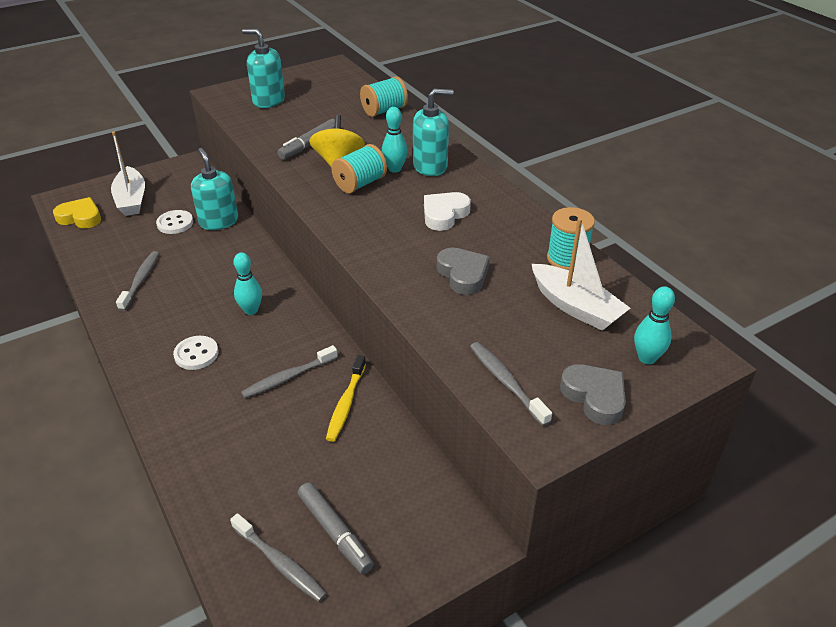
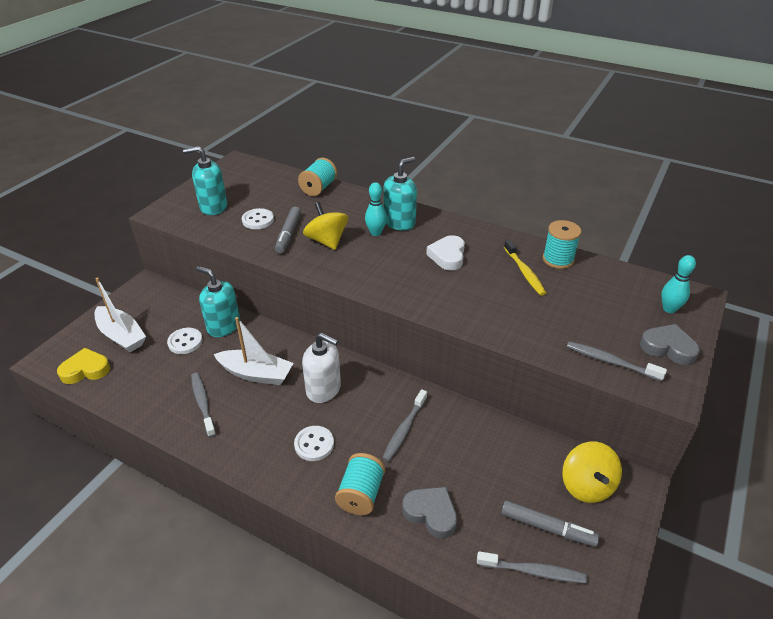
camera: 30 degrees left, 0 degrees up
turquoise bowling pin [234,252,262,315] -> white soap dispenser [302,333,341,403]
yellow toothbrush [326,355,366,442] -> yellow toothbrush moved to [504,240,546,296]
turquoise spool [331,144,387,193] -> turquoise spool moved to [335,453,385,515]
grey heart [437,248,490,295] -> grey heart moved to [402,487,457,538]
white boat [532,218,630,331] -> white boat moved to [214,317,293,385]
none -> white button [242,208,274,229]
none -> yellow spinning top [562,442,622,503]

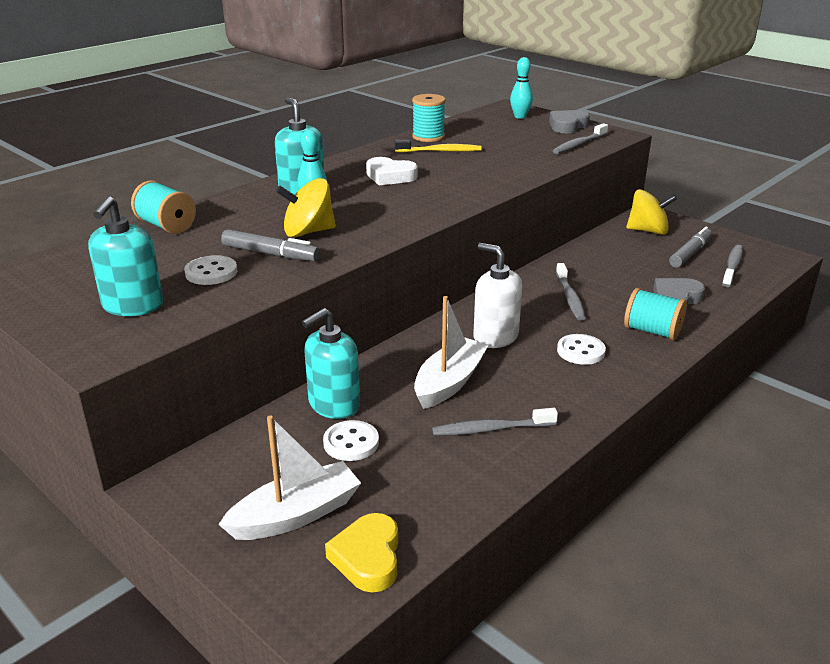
camera: 75 degrees left, 10 degrees down
white soap dispenser [302,333,341,403] -> white soap dispenser turned 90 degrees counterclockwise [473,243,522,348]
grey toothbrush [382,389,427,462] -> grey toothbrush turned 45 degrees clockwise [556,263,586,321]

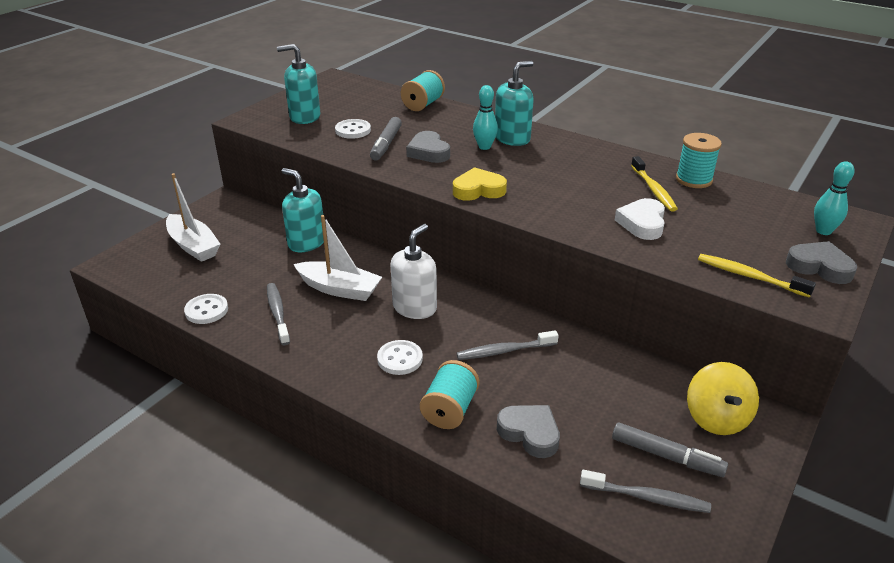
camera: 80 degrees right, 5 degrees up
yellow spinning top [276,178,336,237] -> grey heart [406,131,450,163]
white button [323,420,379,461] -> white button moved to [184,294,228,324]
yellow heart [325,513,398,593] -> yellow heart moved to [453,167,507,201]
white heart [366,157,418,185] -> white heart moved to [615,198,665,240]
grey toothbrush [553,123,608,154] -> yellow toothbrush [698,254,816,298]

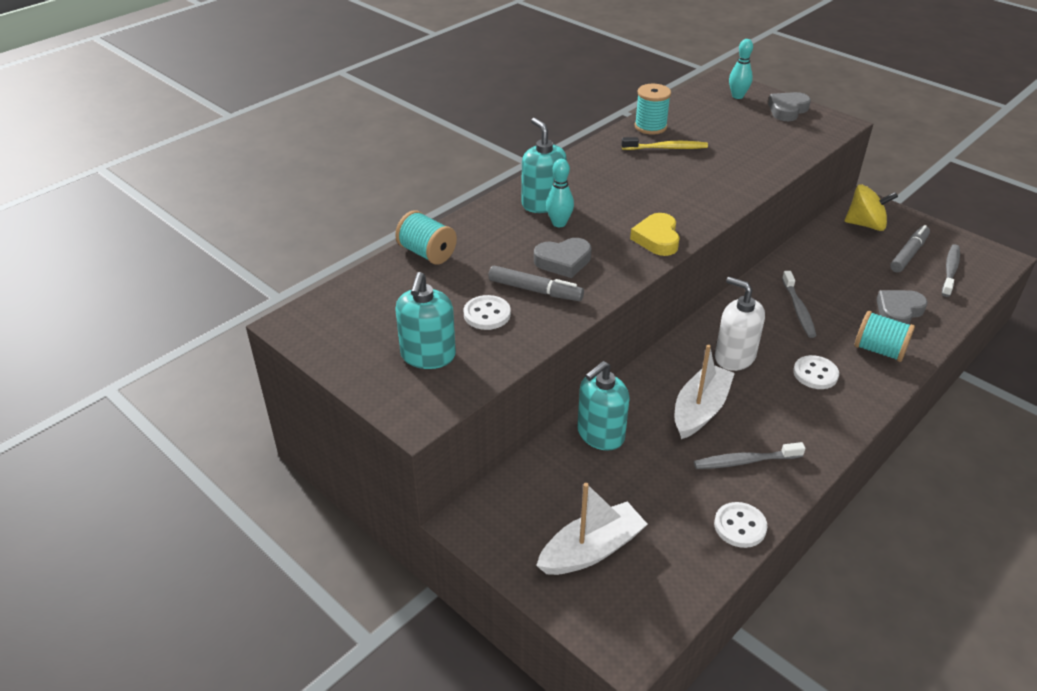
camera: 80 degrees left, 5 degrees up
white heart [615,198,665,240] -> none
yellow toothbrush [698,254,816,298] -> none

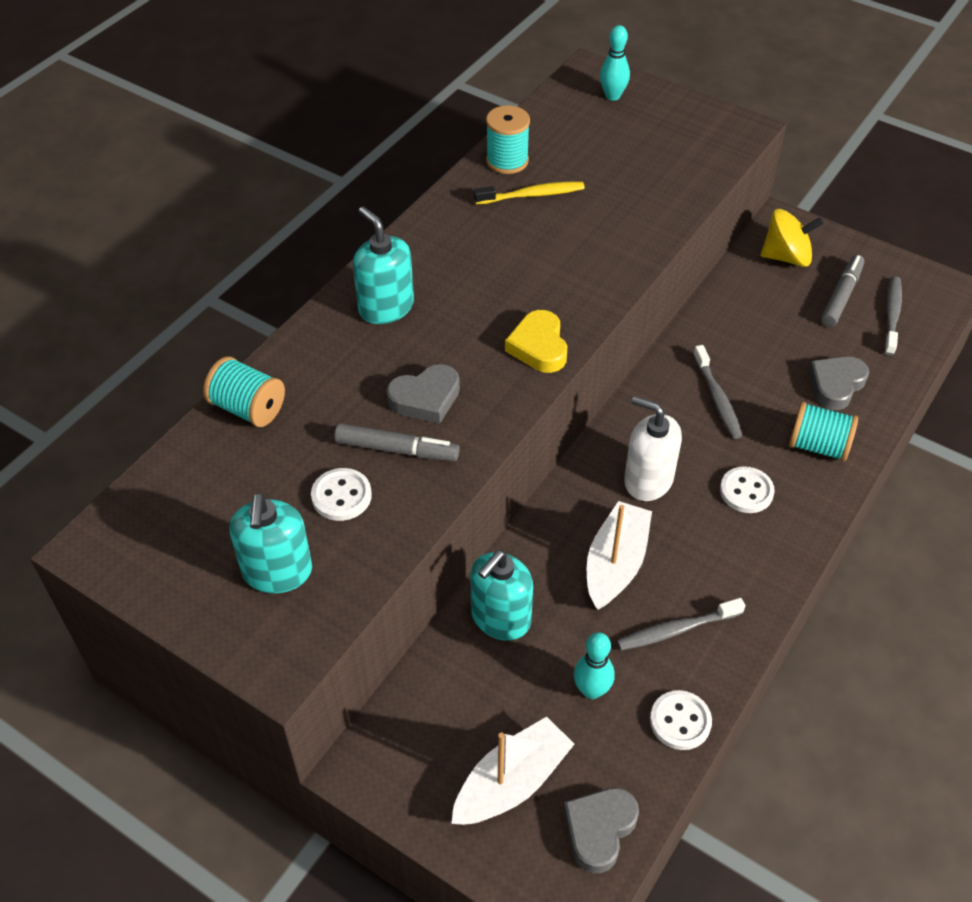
camera: 10 degrees left, 10 degrees up
turquoise bowling pin [546,159,574,227] -> turquoise bowling pin moved to [574,632,615,699]
grey heart [768,92,811,121] -> grey heart moved to [563,788,639,873]

